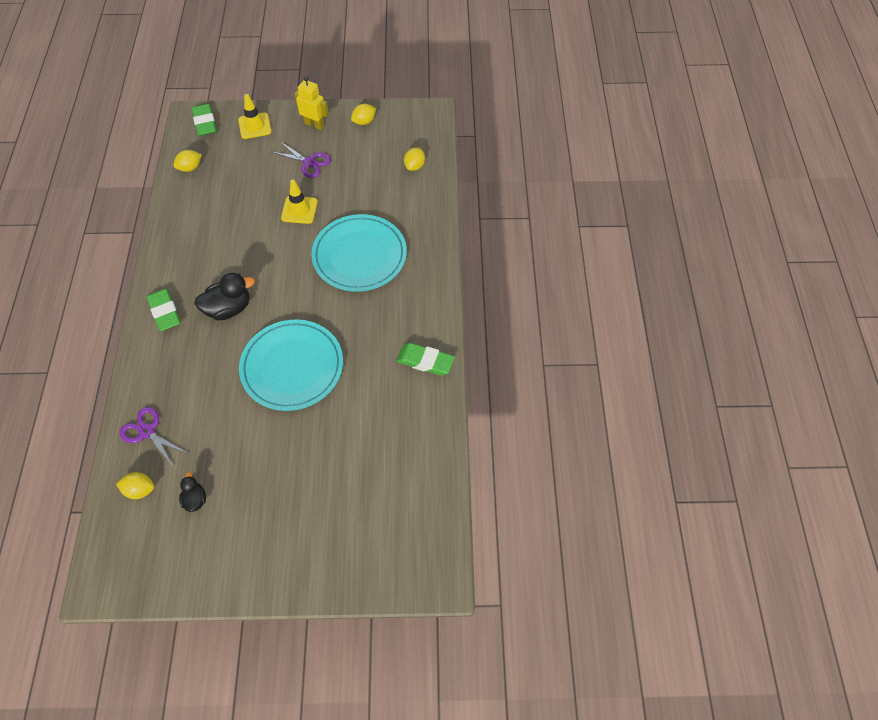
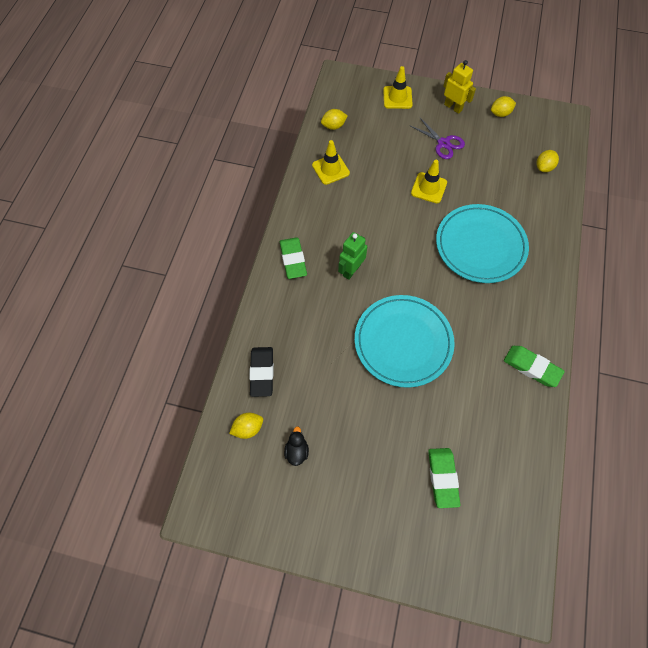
camera: 15 degrees right, 5 degrees up
yellow lemon [116,472,154,499] -> yellow lemon turned 45 degrees counterclockwise [229,413,263,439]
purple scissors [119,407,189,466] -> black eraser [249,347,274,397]
green eraser [192,104,217,136] -> green eraser moved to [428,448,460,508]
black duck [194,273,255,320] -> green robot [338,232,367,280]
none -> yellow traffic cone [312,140,350,185]

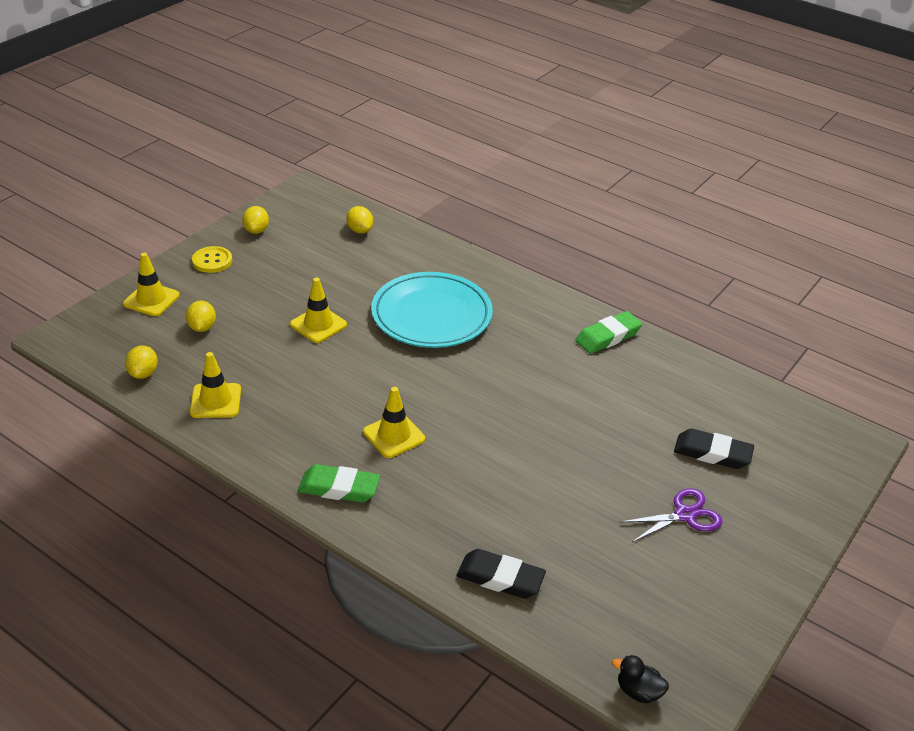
camera: 70 degrees left, 25 degrees down
yellow lemon [229,413,263,439] -> yellow lemon moved to [186,301,216,332]
black duck [284,426,309,466] -> black duck moved to [612,655,669,703]
green robot [338,232,367,280] -> yellow traffic cone [363,387,425,458]
turquoise plate [355,295,455,388] -> none
purple scissors [411,117,465,159] -> purple scissors moved to [619,488,722,542]
green eraser [428,448,460,508] -> black eraser [674,429,754,469]
yellow robot [443,60,476,114] -> yellow button [192,246,232,273]

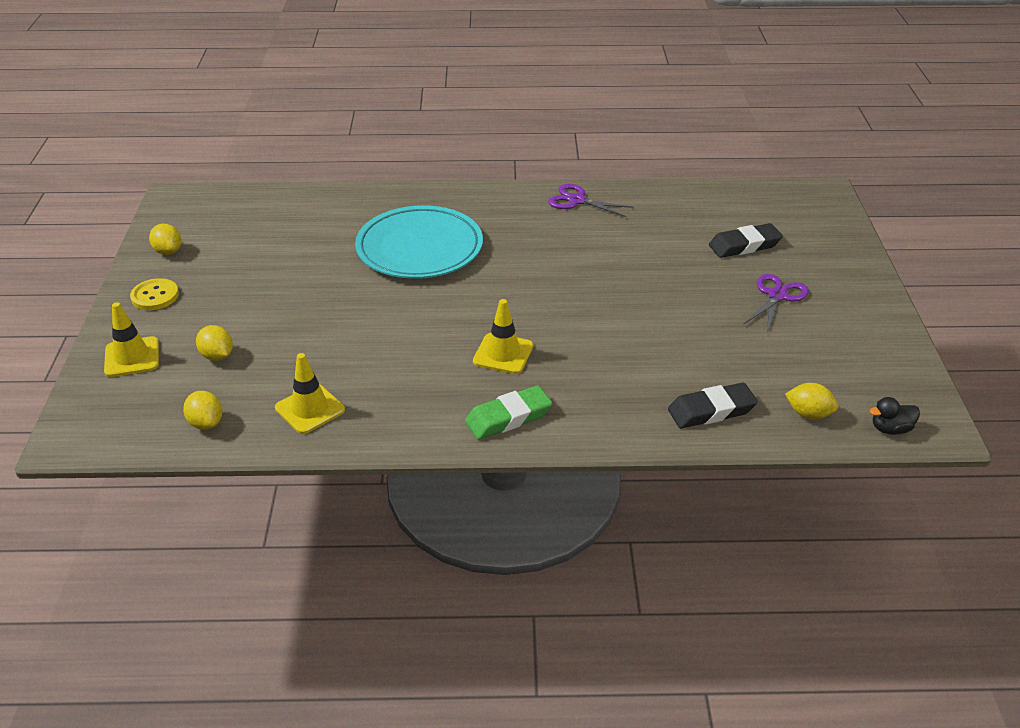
camera: 35 degrees left, 0 degrees up
yellow traffic cone [290,278,347,343] -> none
yellow lemon [346,206,373,234] -> yellow lemon moved to [785,383,838,419]
green eraser [575,311,642,354] -> purple scissors [548,184,634,217]

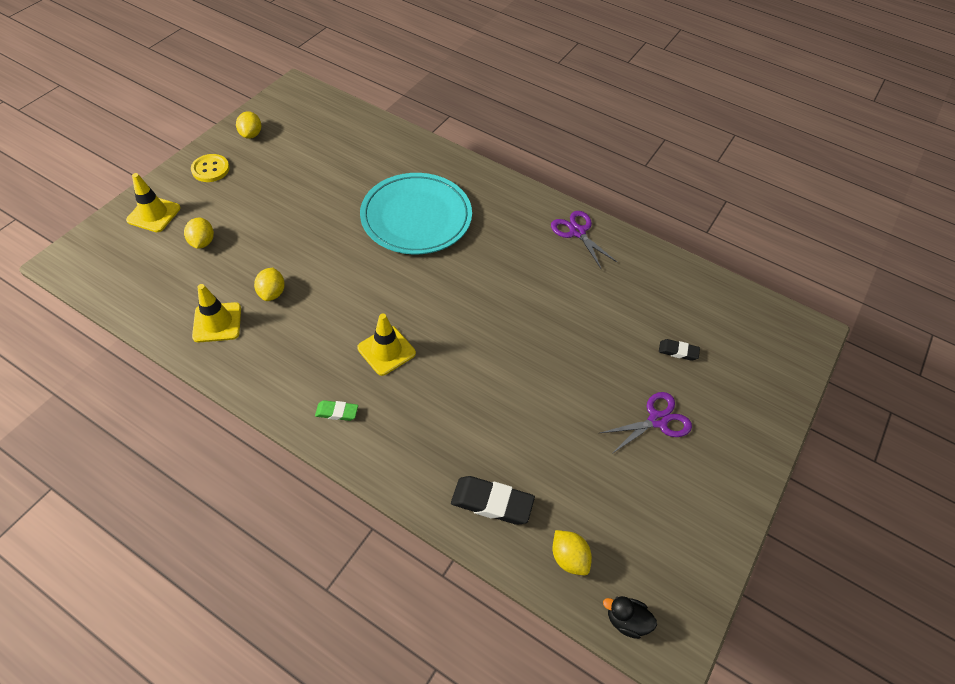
camera: 30 degrees right, 15 degrees up
yellow lemon [183,391,222,430] -> yellow lemon moved to [254,268,285,301]
green eraser [465,385,552,440] -> green eraser [315,400,358,421], size x0.57
black eraser [709,223,783,258] -> black eraser [659,339,700,361], size x0.57

